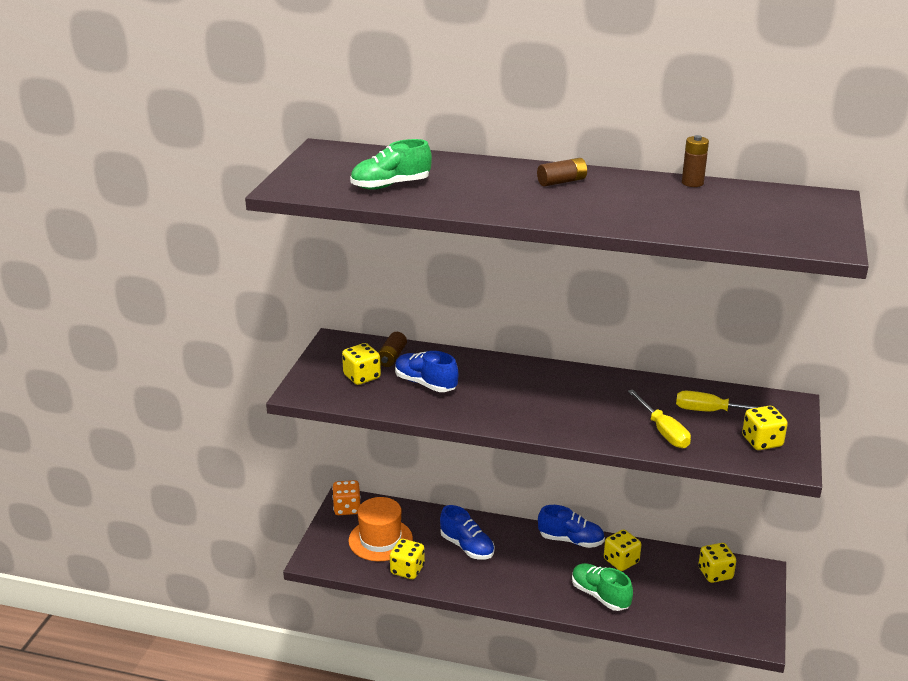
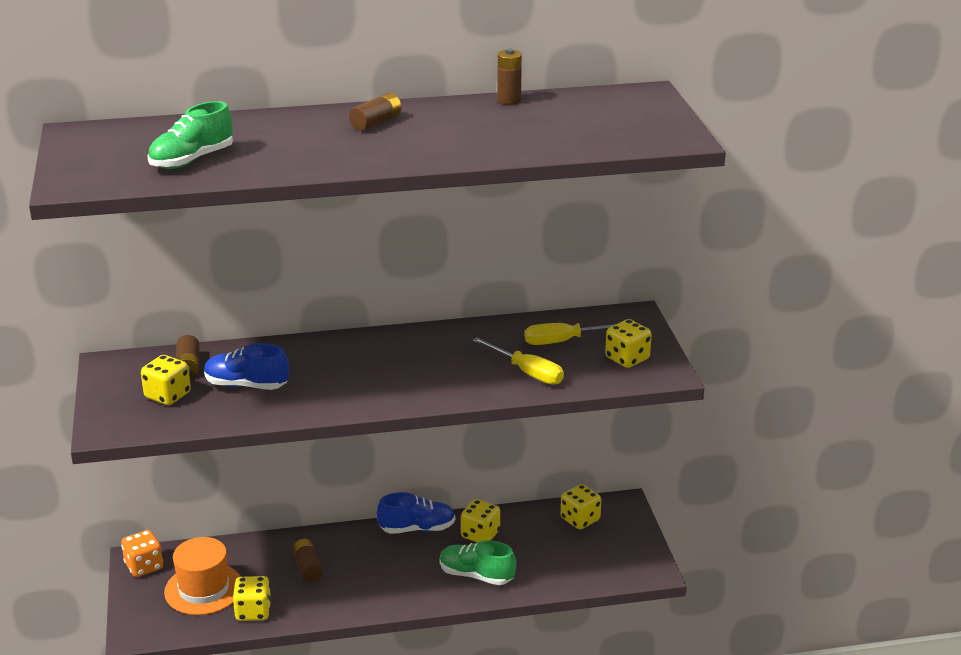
camera: 25 degrees left, 0 degrees up
blue shoe [440,505,495,559] -> brown battery [293,539,322,582]

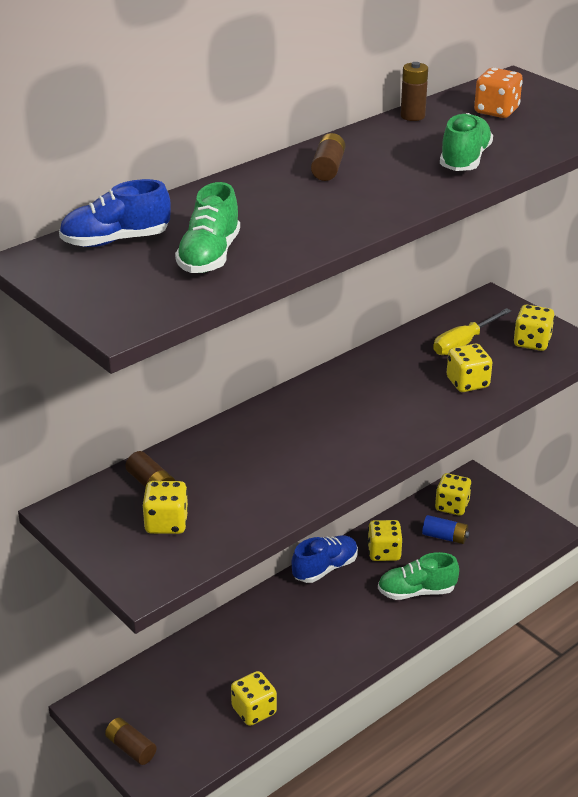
camera: 30 degrees left, 5 degrees up
orange dice [121,530,163,577] -> orange dice moved to [474,68,523,118]
orange hat [164,537,241,615] -> none
blue shoe [204,343,289,390] -> blue shoe moved to [59,179,171,247]
brown battery [293,539,322,582] -> brown battery moved to [105,718,157,765]
yellow screwdriver [473,337,564,385] -> yellow dice [447,344,492,392]
none -> blue battery [422,515,470,544]
none -> green shoe [440,113,493,171]

